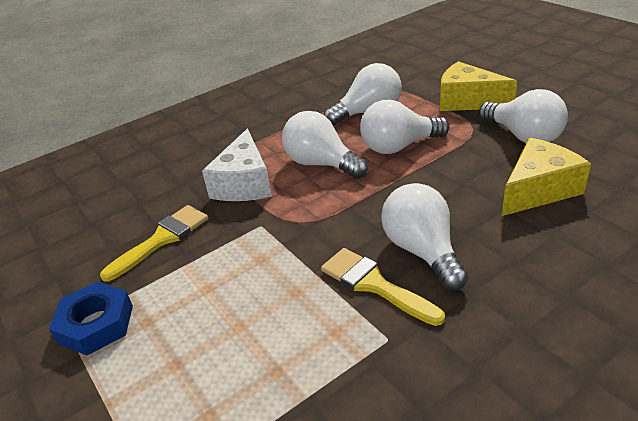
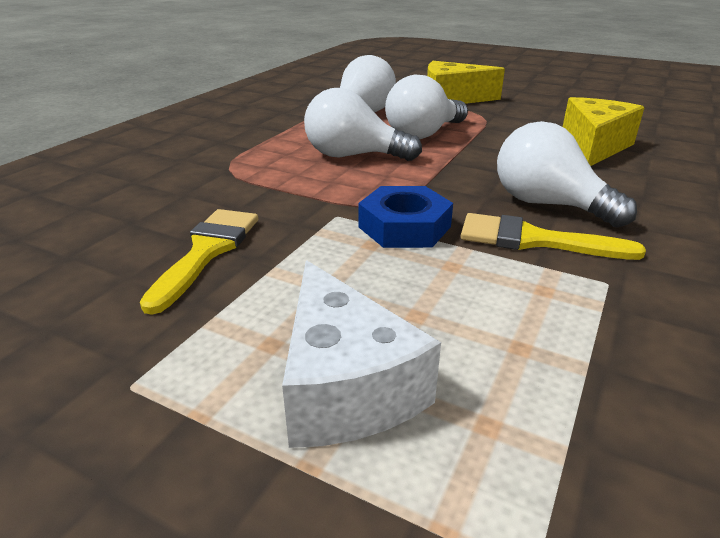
camera: 30 degrees left, 5 degrees down
blue nut [49,281,133,356] -> blue nut moved to [358,186,453,248]
white cheese [202,129,272,201] -> white cheese moved to [282,261,441,448]
white light bulb [479,89,568,143] -> none

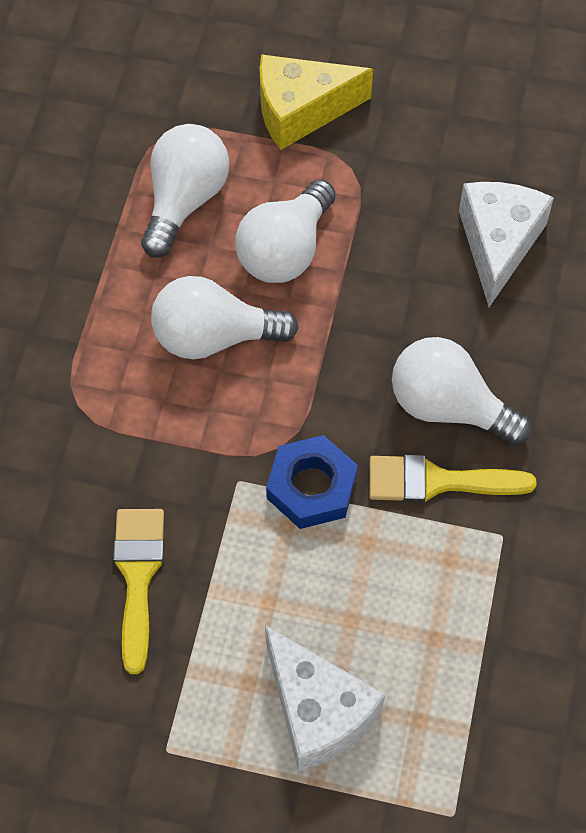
camera: 15 degrees left, 30 degrees up
yellow cheese [563,97,645,166] -> white cheese [459,182,554,307]

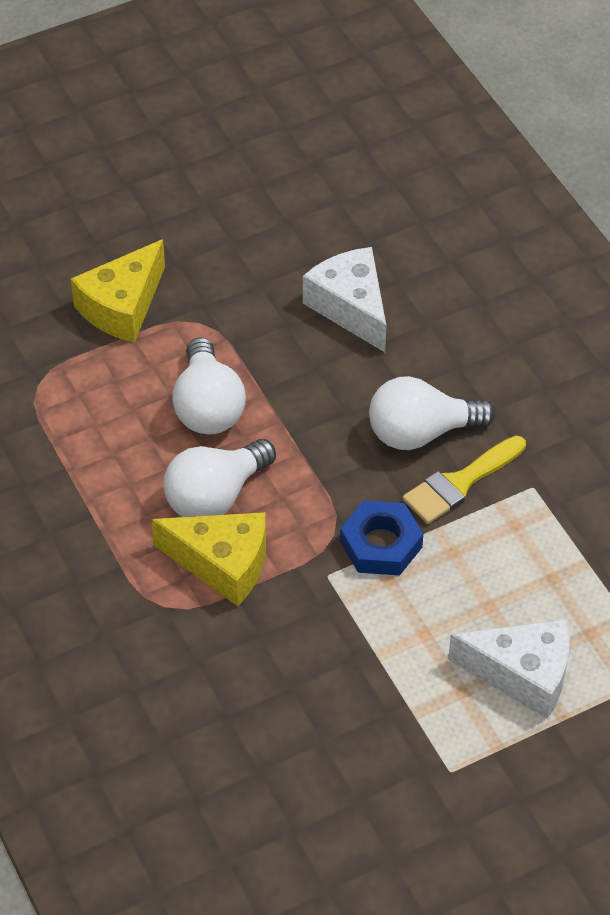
camera: 40 degrees left, 10 degrees down
yellow brush [113,509,164,674] -> none
white light bulb [141,124,229,258] -> none
none -> yellow cheese [151,512,266,606]

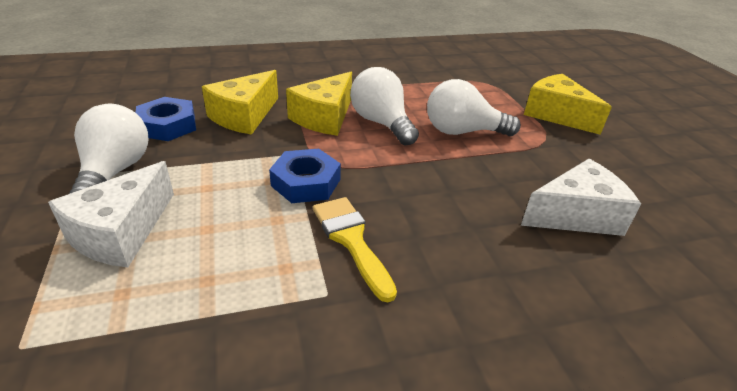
camera: 100 degrees right, 15 degrees down
white light bulb [369,376,495,450] -> white light bulb moved to [69,104,148,194]
none -> blue nut [136,97,196,141]
none -> yellow cheese [202,70,278,135]

